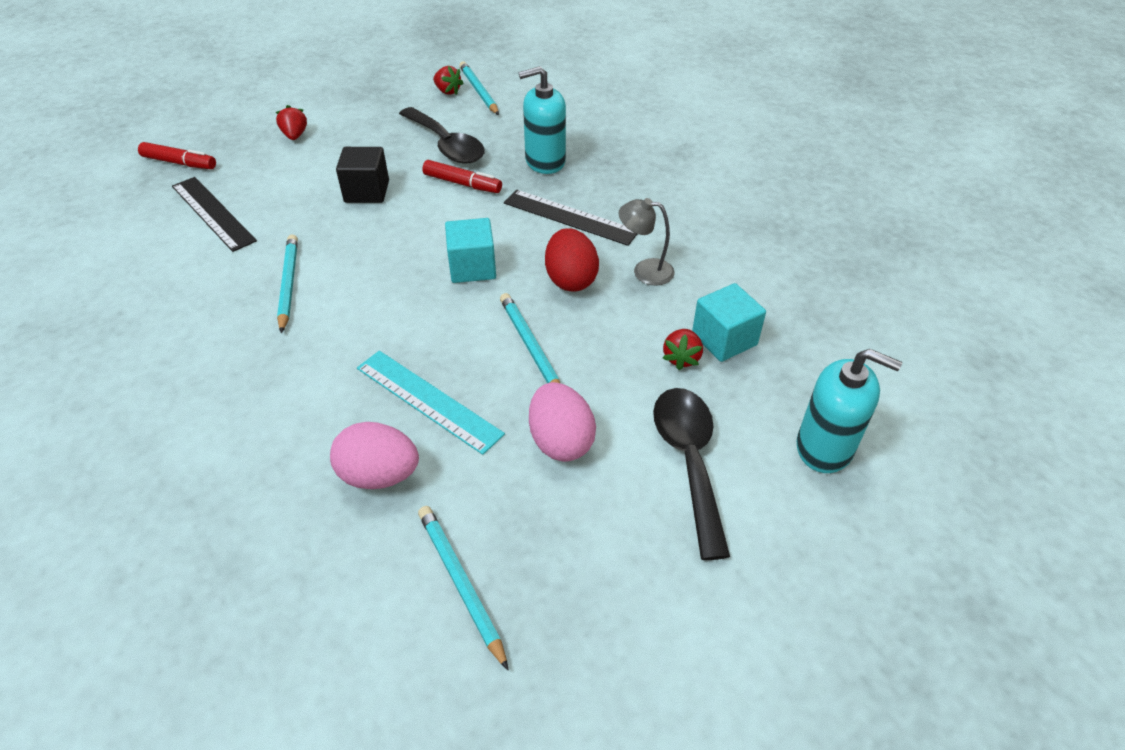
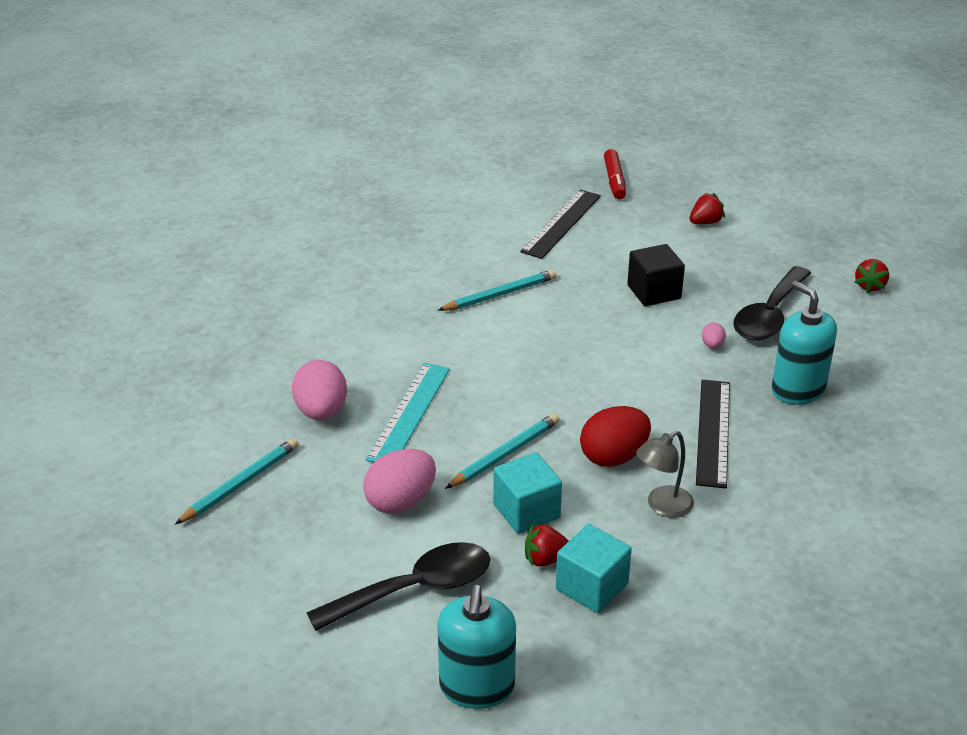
camera: 70 degrees right, 10 degrees down
red marker [422,160,502,193] -> pink egg [702,323,726,348]
turquoise cube [445,218,496,283] -> turquoise cube moved to [493,452,562,534]
turquoise pencil [459,61,499,115] -> none
grey lamp [619,198,675,286] -> grey lamp turned 120 degrees counterclockwise [636,431,694,518]

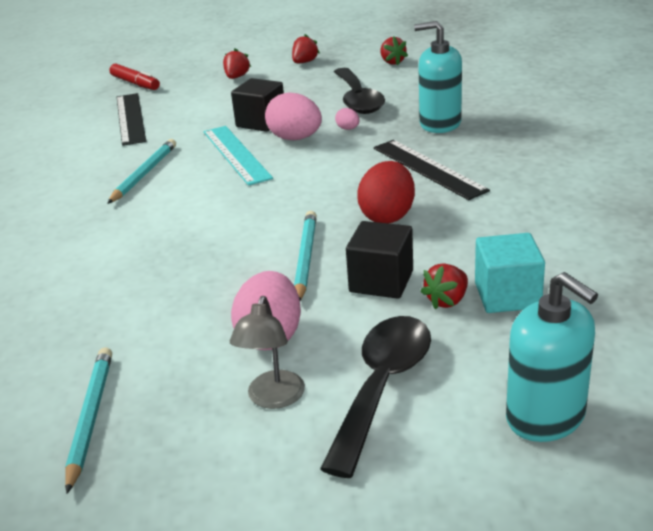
camera: 40 degrees left, 5 degrees down
pink egg [292,360,347,420] -> pink egg moved to [265,92,322,140]
turquoise ruler [365,363,450,462] -> turquoise ruler moved to [204,126,273,186]
turquoise cube [493,452,562,534] -> black cube [346,221,413,299]
grey lamp [636,431,694,518] -> grey lamp moved to [230,296,305,409]
none -> red strawberry [292,34,320,63]

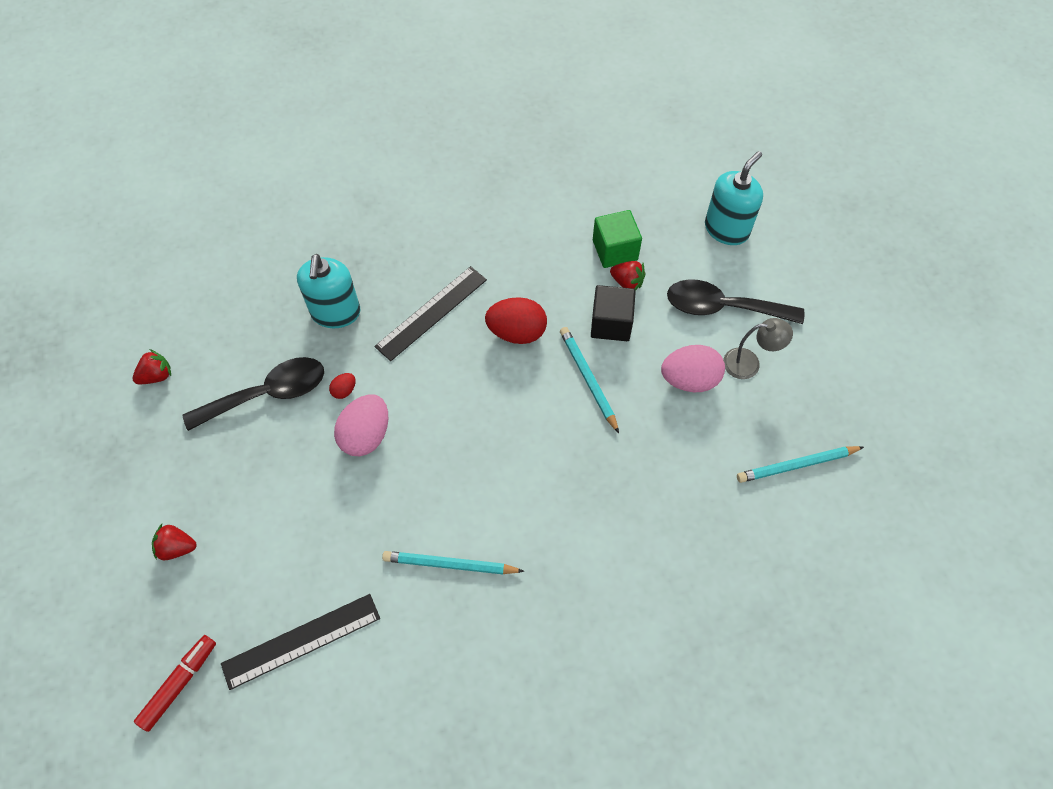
camera: 105 degrees left, 30 degrees up
turquoise ruler [204,126,273,186] -> none
black cube [231,78,284,132] -> none
red strawberry [292,34,320,63] -> none
turquoise pencil [294,211,317,301] -> turquoise pencil turned 75 degrees clockwise [560,327,619,433]
pink egg [335,108,360,130] -> red egg [329,373,356,399]
turquoise cube [475,233,545,313] -> green cube [593,210,642,268]

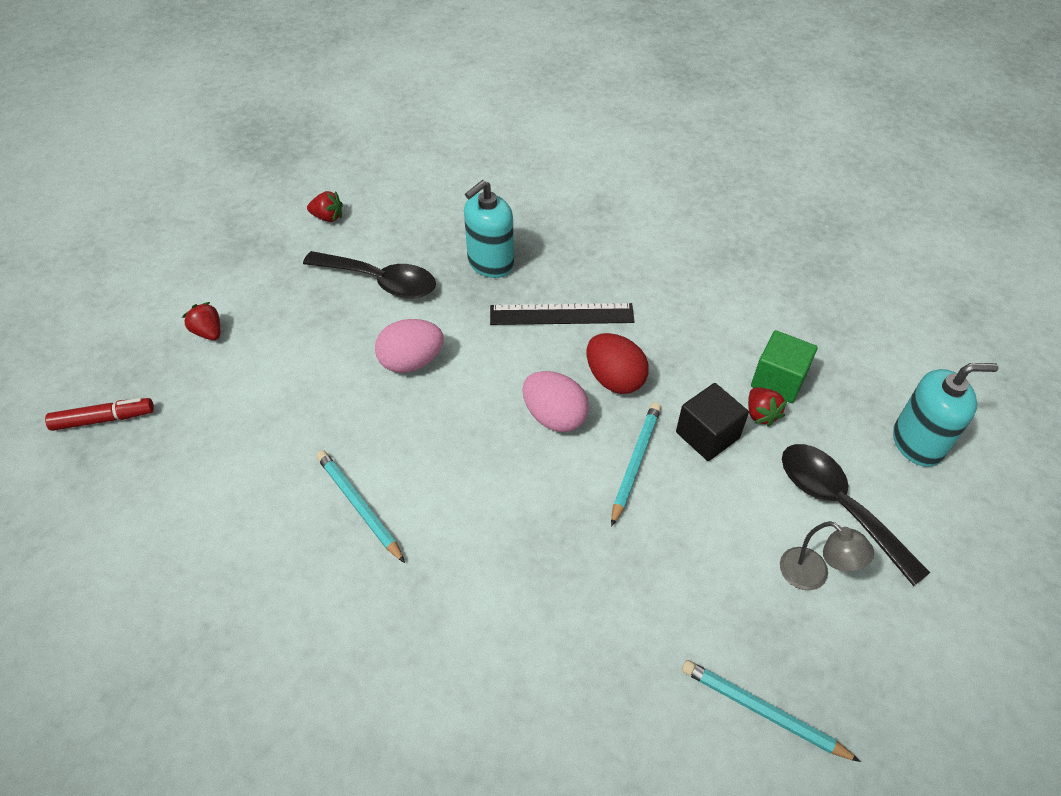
camera: 45 degrees right, 10 degrees down
black ruler [221,594,380,690] -> none
red egg [329,373,356,399] -> none
pink egg [661,345,725,392] -> pink egg moved to [522,371,589,432]

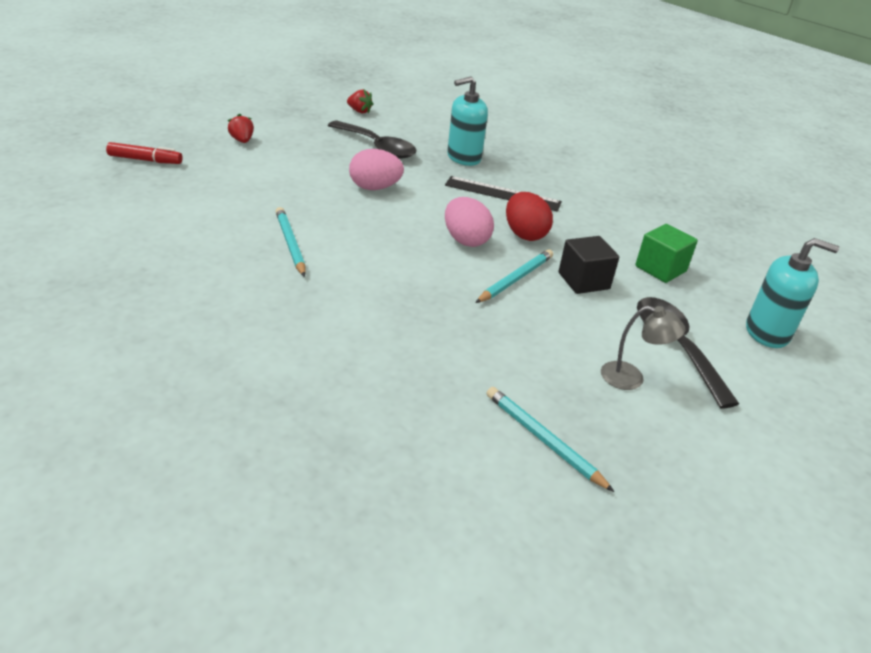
camera: 15 degrees right, 15 degrees down
red strawberry [748,387,788,427] -> none
grey lamp [780,521,874,590] -> grey lamp turned 45 degrees counterclockwise [601,306,685,390]

